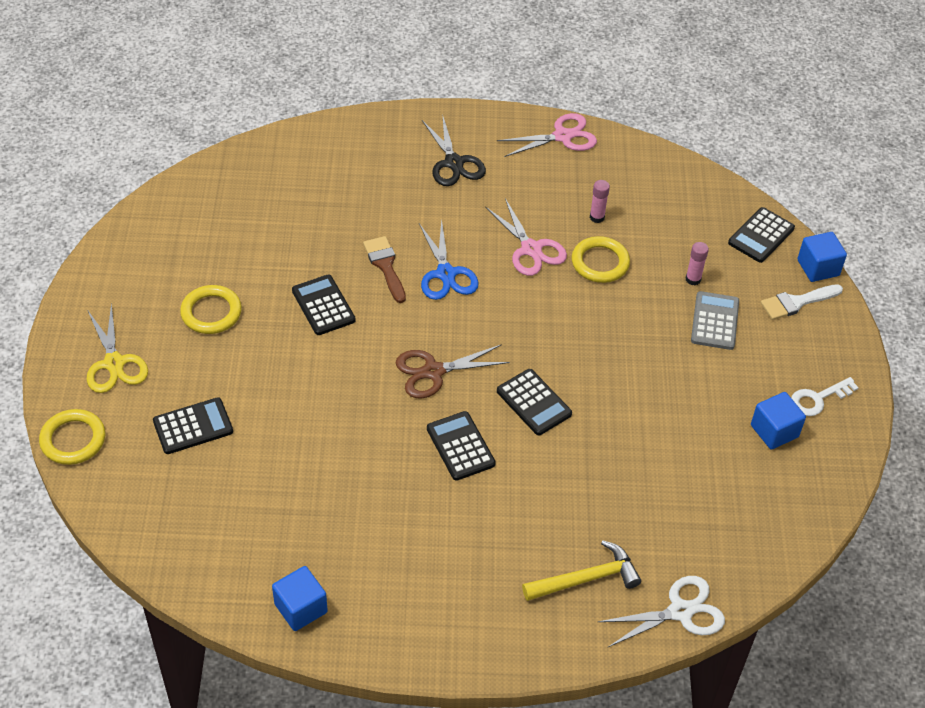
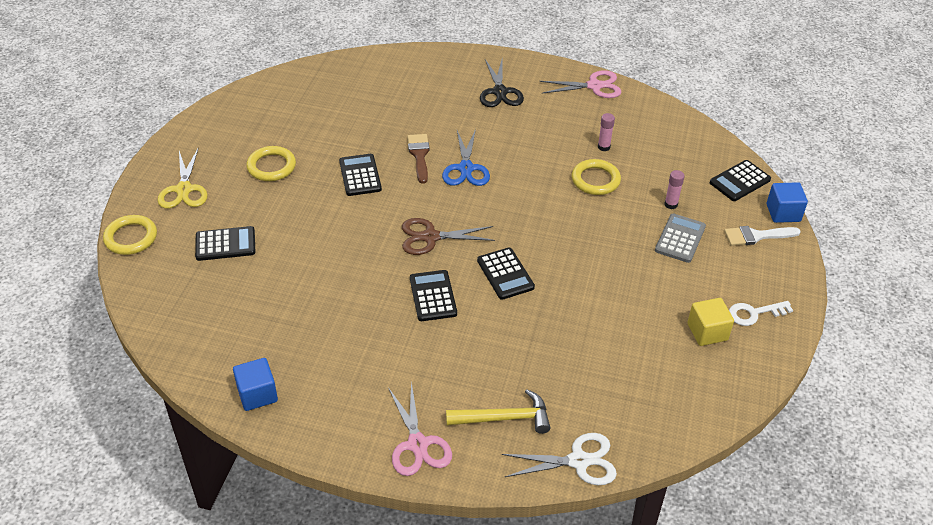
camera: 15 degrees right, 5 degrees down
pink scissors [485,198,567,276] -> pink scissors moved to [388,382,452,476]
blue cube [751,392,806,450] -> yellow cube [687,298,734,346]

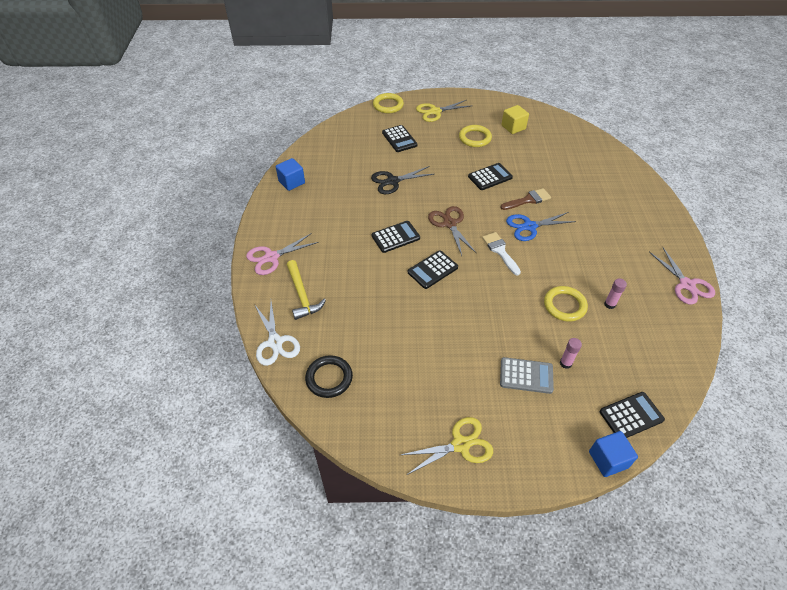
camera: 75 degrees right, 5 degrees up
black scissors [480,59,524,107] -> black scissors moved to [371,166,434,194]
yellow cube [687,298,734,346] -> yellow cube moved to [501,105,529,134]
black calculator [710,160,771,201] -> black calculator turned 120 degrees clockwise [600,392,665,438]
white brush [724,226,801,246] -> white brush moved to [482,232,521,276]
white key [729,301,793,326] -> yellow scissors [401,417,493,475]
none -> black ring [305,355,353,398]

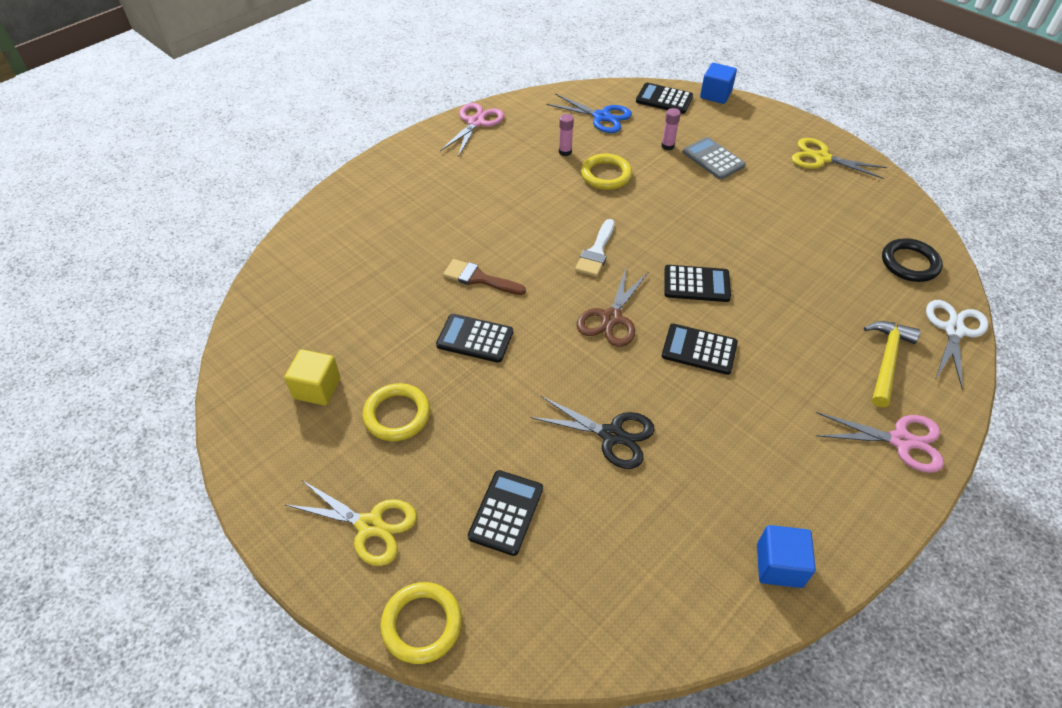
camera: 135 degrees left, 0 degrees up
blue scissors [506,212,576,241] -> blue scissors moved to [546,94,632,133]

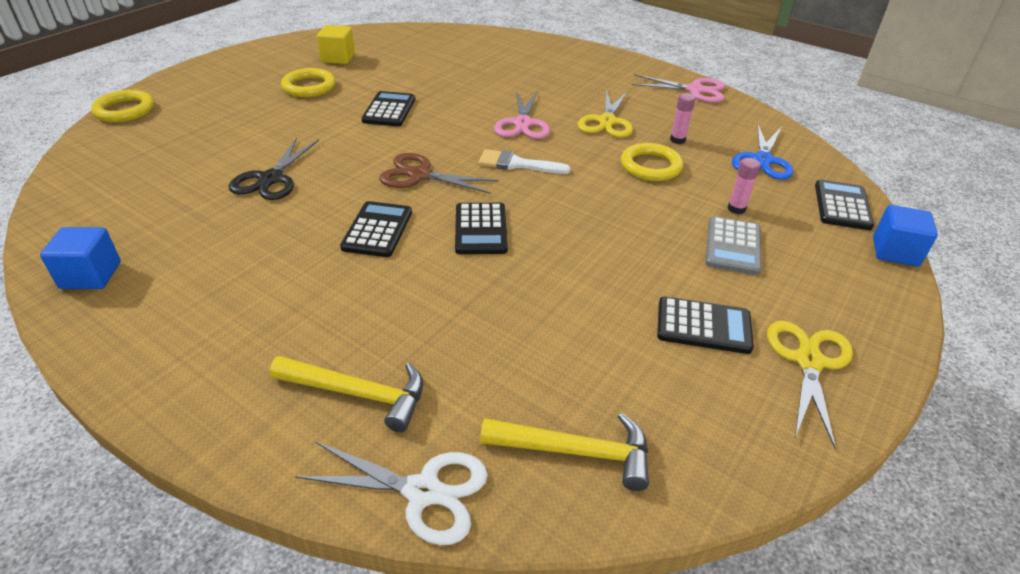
camera: 80 degrees right, 10 degrees down
yellow scissors [286,480,417,566] -> yellow scissors moved to [578,89,633,138]
brown brush [443,259,526,295] -> none
black calculator [468,470,543,556] -> black calculator moved to [657,296,754,354]
grey calculator [682,137,746,180] -> grey calculator turned 150 degrees clockwise [706,216,761,275]
pink scissors [816,412,944,473] -> pink scissors moved to [494,91,550,139]
black ring [882,238,943,282] -> yellow hammer [480,413,649,491]

